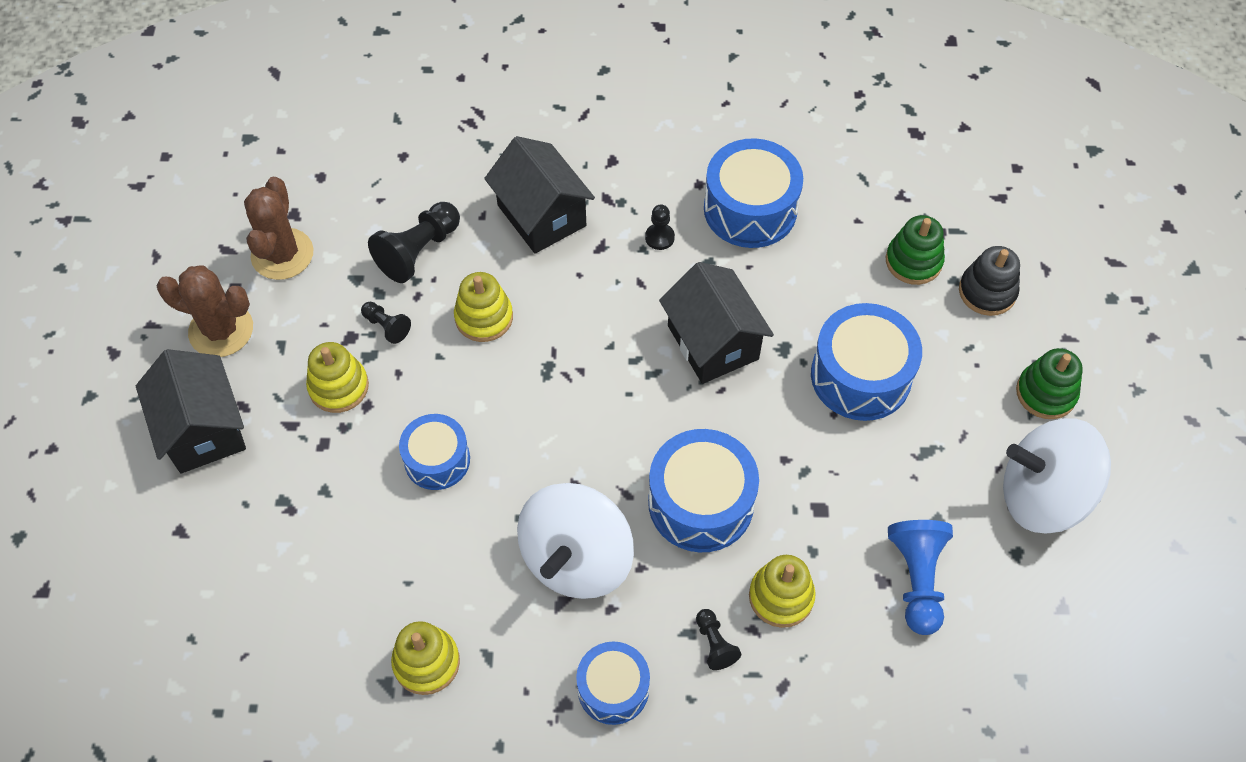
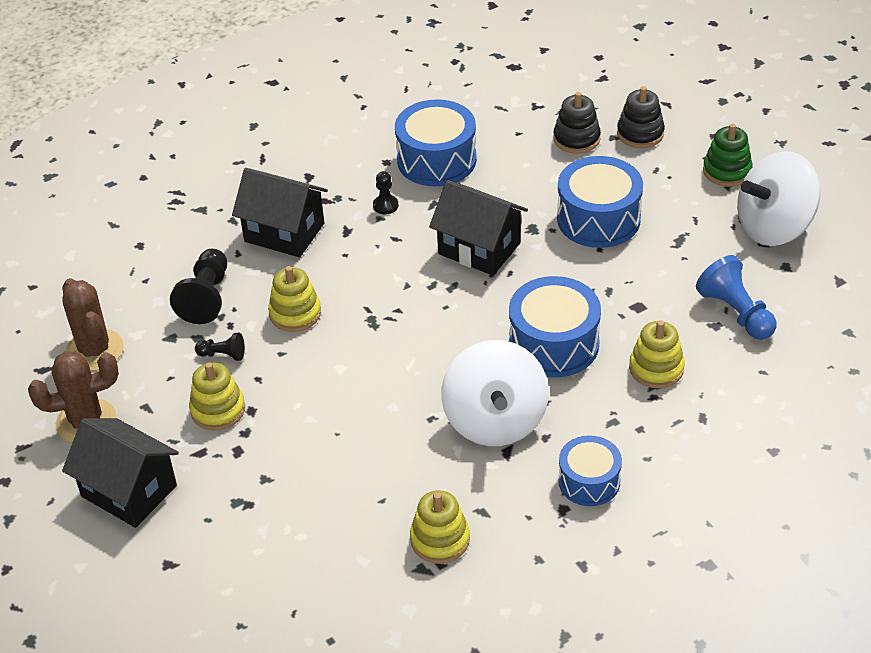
camera: 30 degrees left, 15 degrees down
blue drum [399,414,470,490] -> none
black pawn [696,609,741,670] -> none
green stacking toy [886,215,945,285] -> black stacking toy [553,92,601,154]

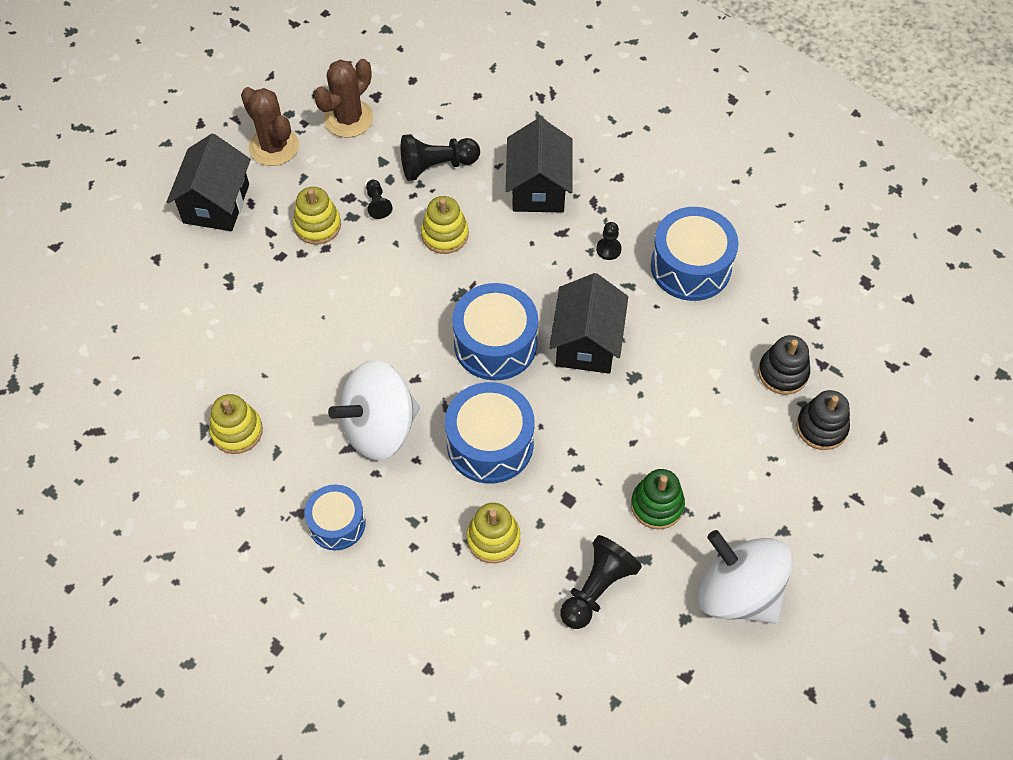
camera: 65 degrees right, 15 degrees up
blue drum [557,156,643,248] -> blue drum moved to [452,283,538,380]
blue pawn [696,255,777,340] -> black pawn [560,535,642,629]
green stacking toy [703,124,753,187] -> green stacking toy moved to [631,469,685,530]

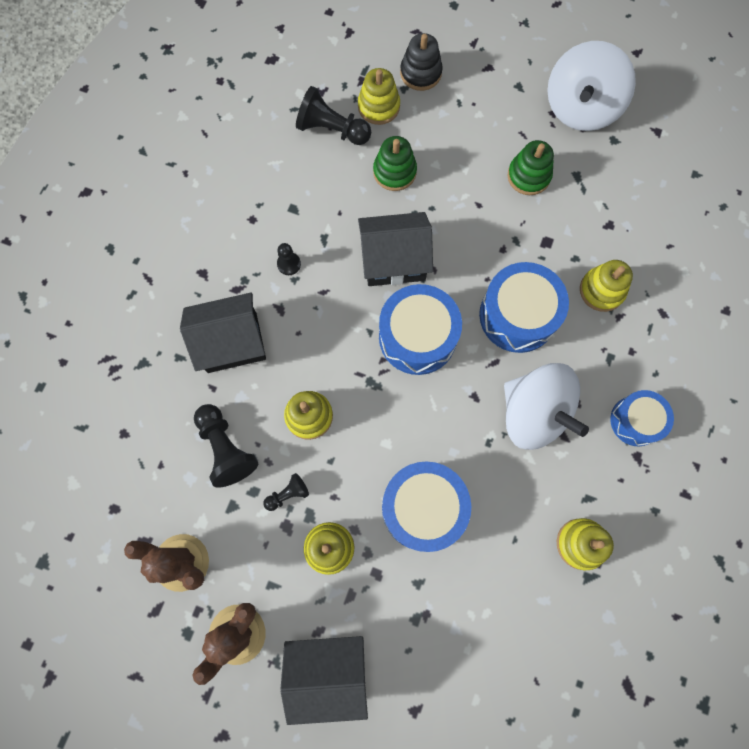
camera: 105 degrees left, 15 degrees up
black pawn [560,535,642,629] -> black pawn moved to [296,86,371,145]
blue drum [651,207,739,301] -> blue drum moved to [382,461,471,552]
black stacking toy [758,335,810,395] -> yellow stacking toy [358,68,400,125]
none -> green stacking toy [373,136,417,191]

